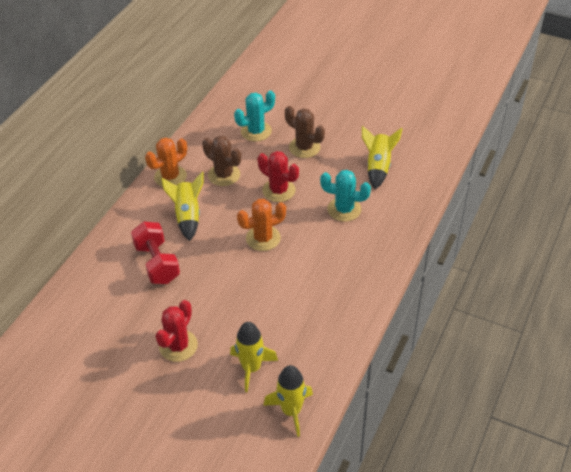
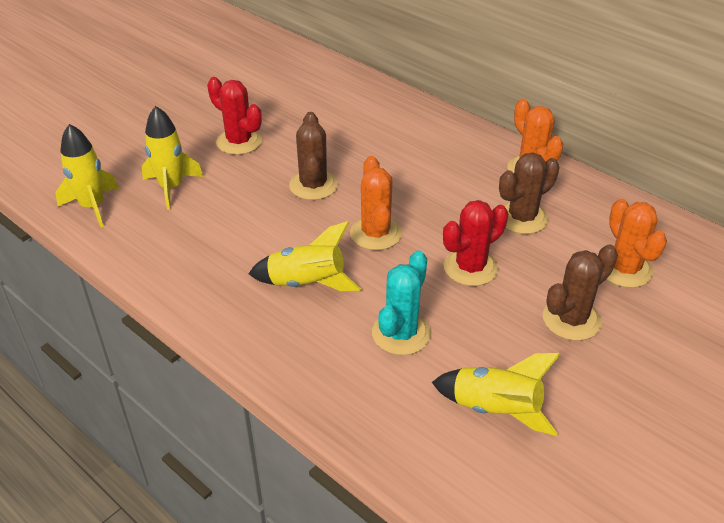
camera: 105 degrees right, 5 degrees down
red dumbbell [131,221,180,284] -> none
yellow rocket [161,172,204,241] -> yellow rocket moved to [248,221,361,291]
turquoise cactus [234,90,275,142] -> orange cactus [606,199,667,288]
none -> brown cactus [289,112,338,200]

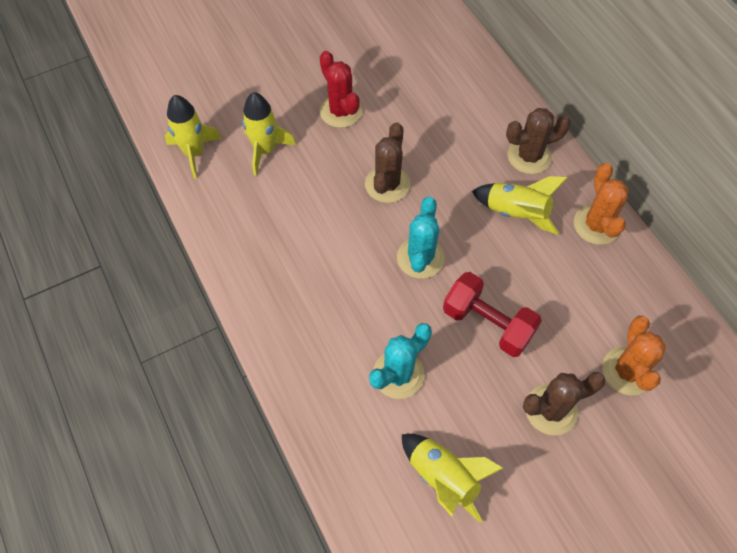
camera: 20 degrees right, 20 degrees up
yellow rocket [248,221,361,291] -> yellow rocket moved to [472,176,567,235]
orange cactus [350,156,402,250] -> turquoise cactus [397,197,445,279]
red cactus [443,200,508,286] -> red dumbbell [443,272,542,357]
brown cactus [499,152,560,234] -> brown cactus moved to [506,108,571,174]

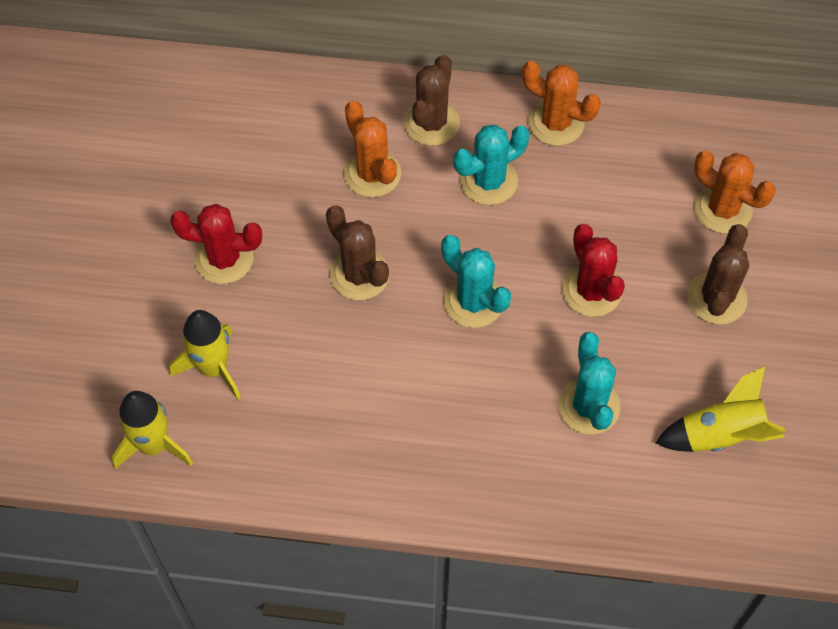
camera: 55 degrees left, 0 degrees up
red dumbbell [443,272,542,357] -> red cactus [562,224,625,317]
yellow rocket [472,176,567,235] -> turquoise cactus [453,125,529,205]
none -> orange cactus [344,101,401,198]

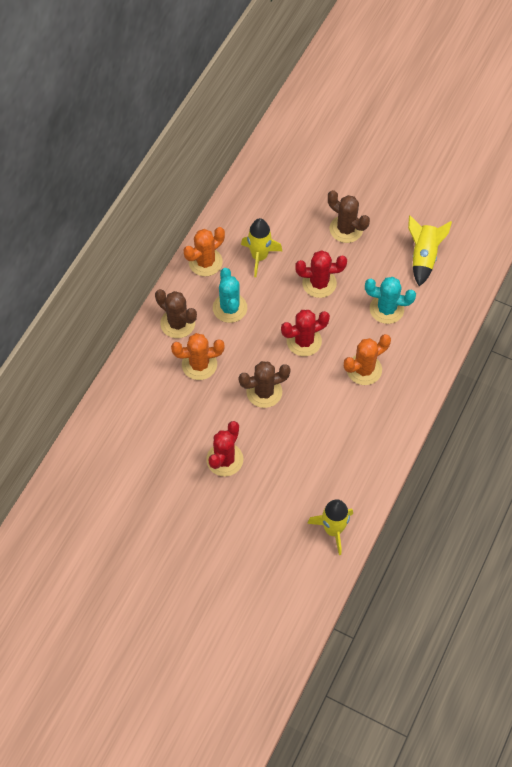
camera: 70 degrees left, 0 degrees up
yellow rocket [170,310,241,400] -> yellow rocket moved to [241,218,282,277]
turquoise cactus [441,235,511,328] -> red cactus [281,310,330,356]
orange cactus [694,151,776,234] -> orange cactus moved to [344,334,391,385]

